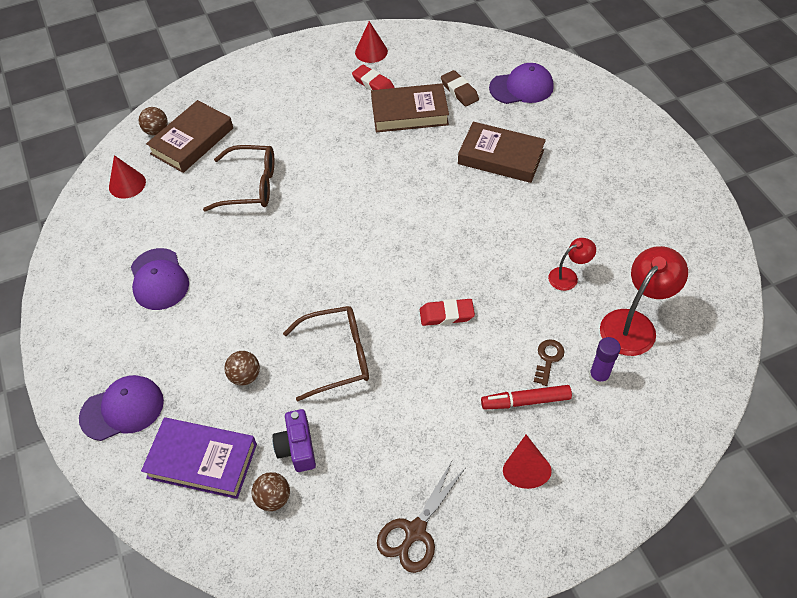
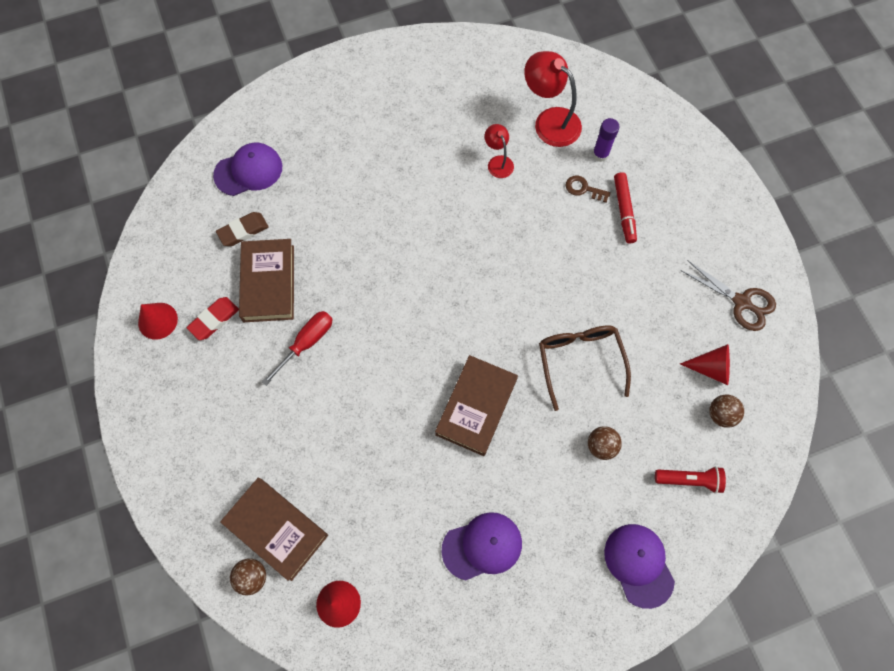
camera: 90 degrees left, 15 degrees up
purple book [141,417,257,499] -> red flashlight [655,466,726,493]
brown glasses [203,145,274,212] -> none
purple camera [272,409,316,472] -> none
red eraser [420,299,475,326] -> none
brown book [458,122,546,183] -> brown book moved to [435,355,518,456]
purple cap [489,63,554,104] -> purple cap turned 75 degrees clockwise [213,143,282,196]
red cone [503,435,552,489] -> red cone moved to [680,344,730,385]
none -> red screwdriver [262,311,333,385]

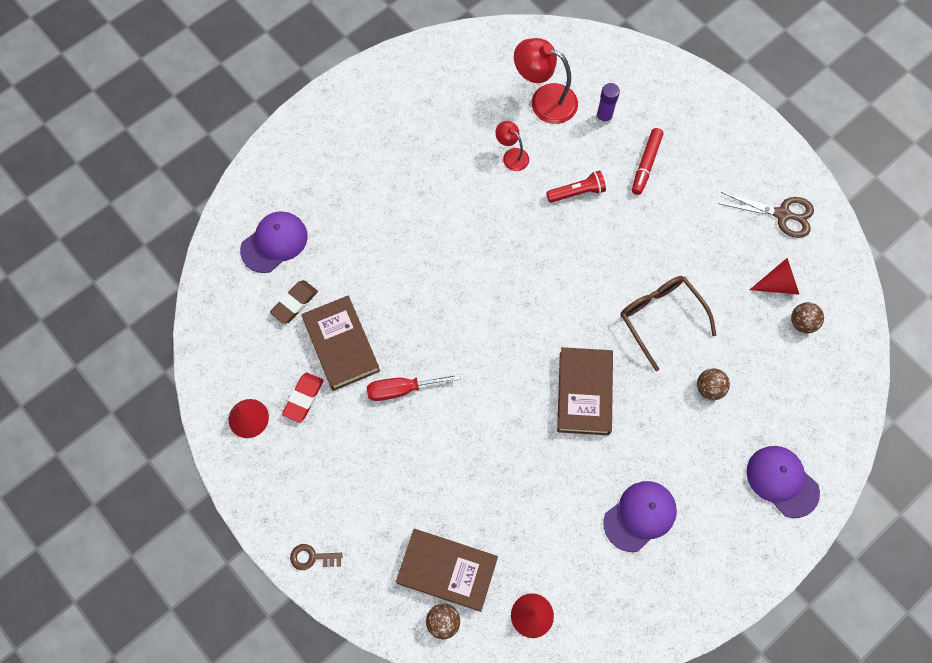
camera: 20 degrees left, 0 degrees up
red screwdriver [262,311,333,385] -> red screwdriver turned 120 degrees counterclockwise [367,374,460,401]
brown key [566,176,611,203] -> brown key moved to [290,544,342,570]
red marker [614,172,637,244] -> red marker turned 45 degrees clockwise [632,128,663,195]
red flashlight [655,466,726,493] -> red flashlight moved to [546,171,606,203]

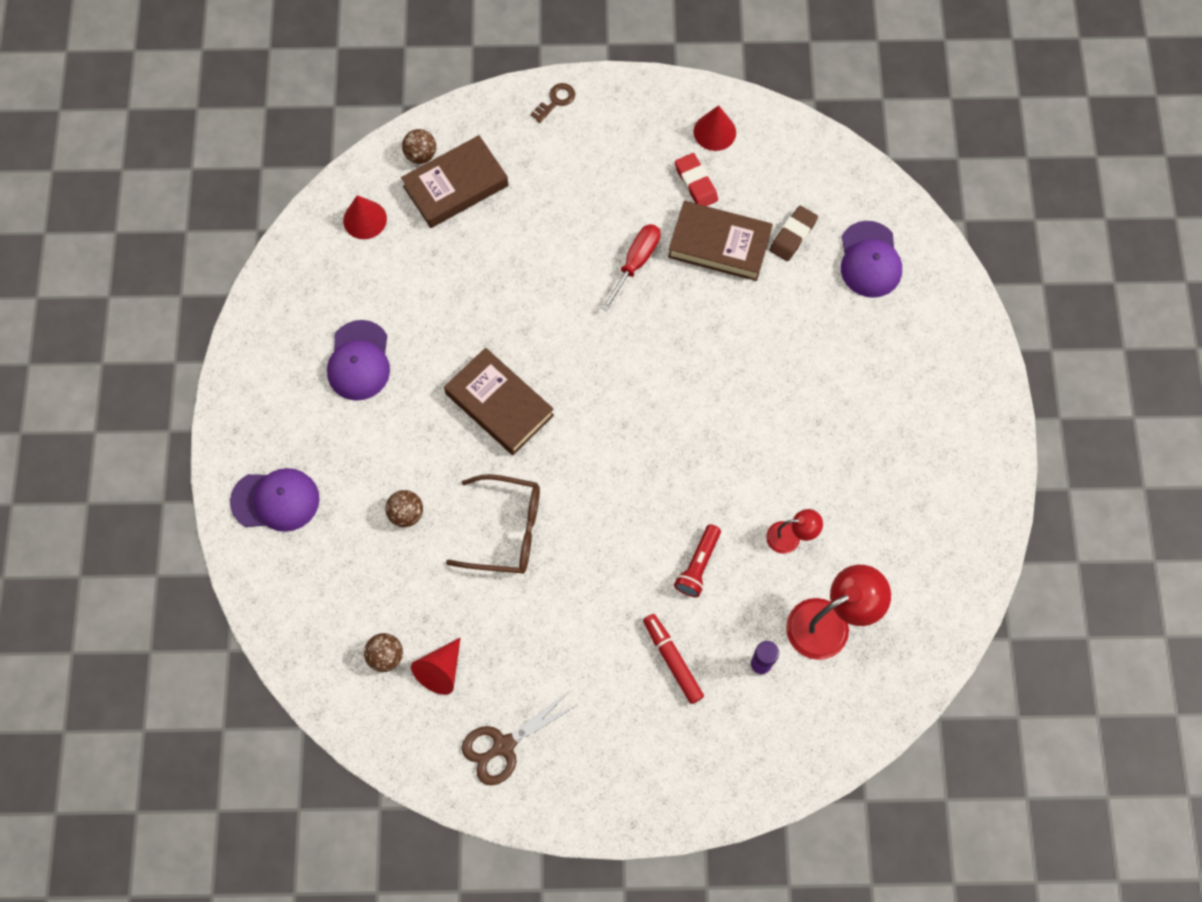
camera: 130 degrees right, 0 degrees up
brown eraser [270,280,318,324] -> brown eraser turned 45 degrees clockwise [770,206,818,261]

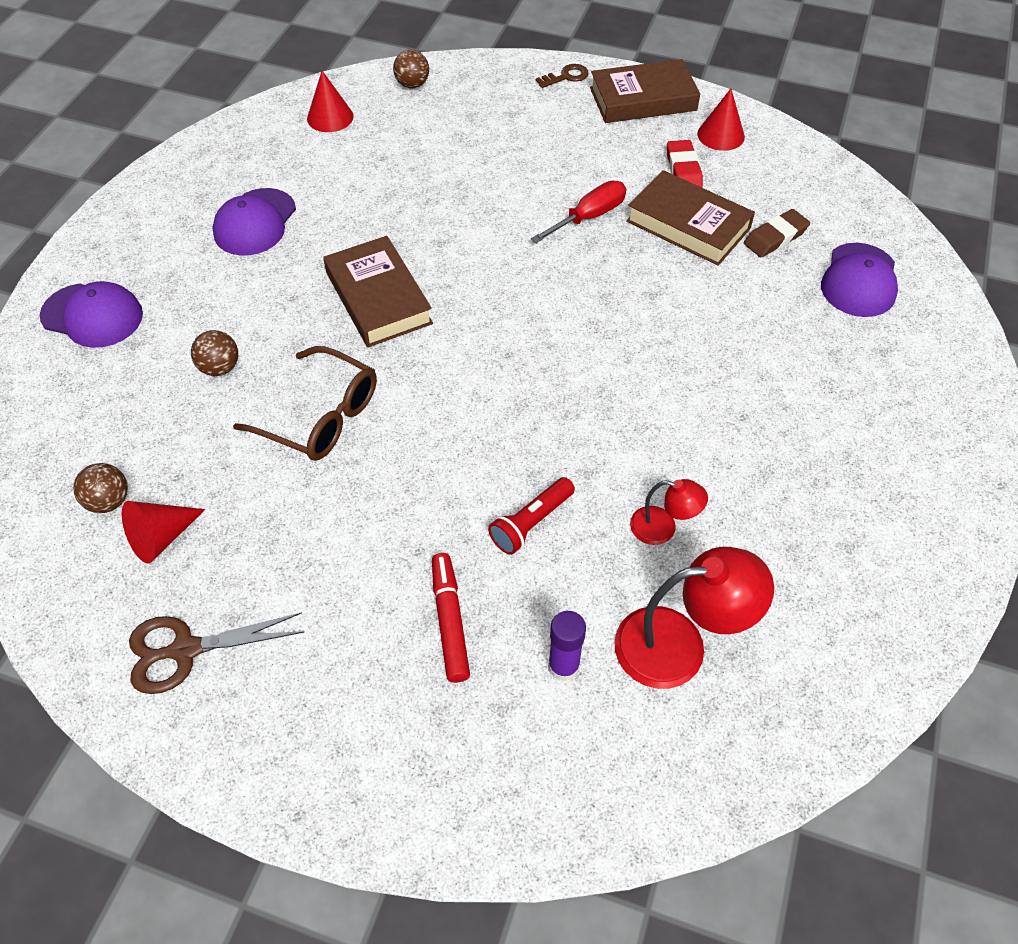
camera: 20 degrees right, 15 degrees down
brown book [401,135,508,228] -> brown book moved to [590,59,700,123]

